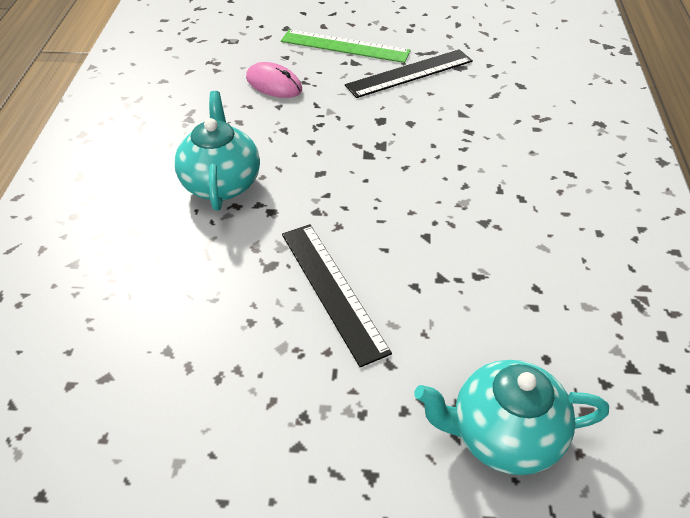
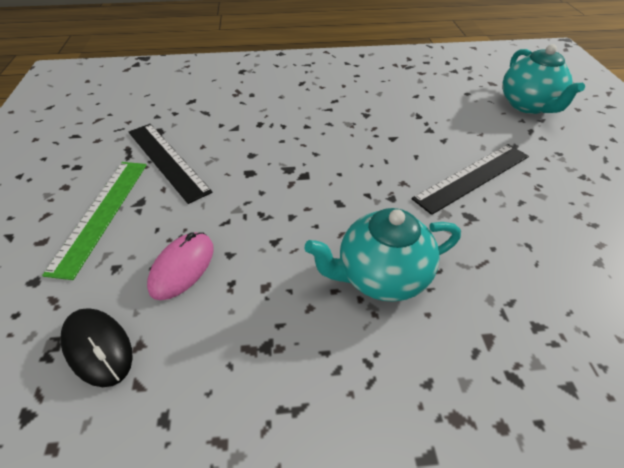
camera: 100 degrees left, 0 degrees up
none -> black mouse [60,308,133,387]

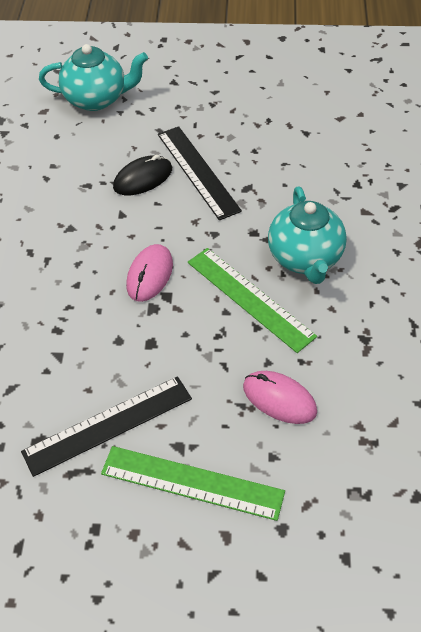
camera: 80 degrees left, 5 degrees up
black mouse [60,308,133,387] -> black mouse moved to [113,155,172,195]
none -> pink mouse [126,244,173,302]
none -> green ruler [188,248,317,353]

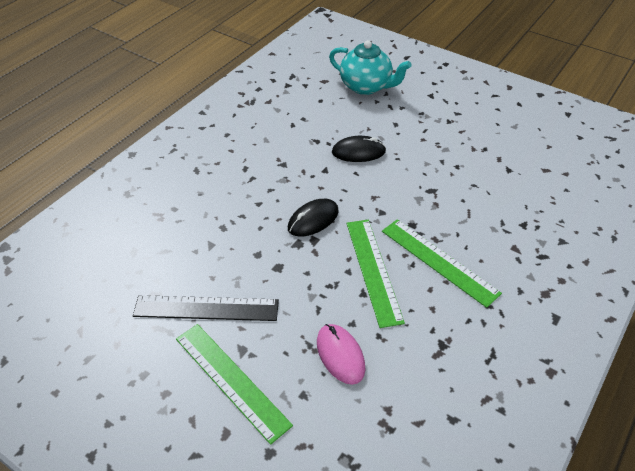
camera: 30 degrees right, 5 degrees down
pink mouse [126,244,173,302] -> black mouse [288,199,339,237]
black ruler [158,126,242,220] -> none
turquoise teapot [268,186,347,284] -> green ruler [382,219,502,308]

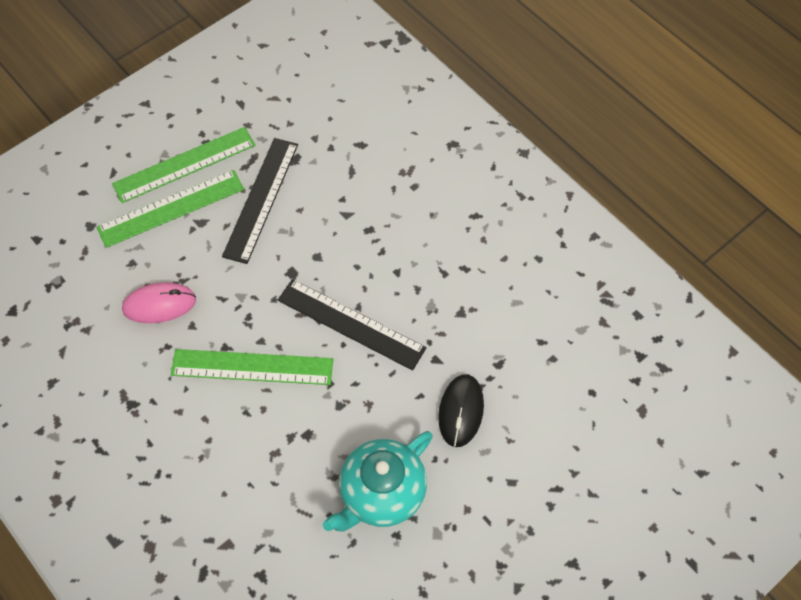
camera: 105 degrees right, 15 degrees up
black mouse [288,199,339,237] -> black ruler [278,279,426,371]
turquoise teapot [329,40,411,95] -> turquoise teapot moved to [323,431,433,532]
green ruler [382,219,502,308] -> green ruler moved to [112,127,256,203]

